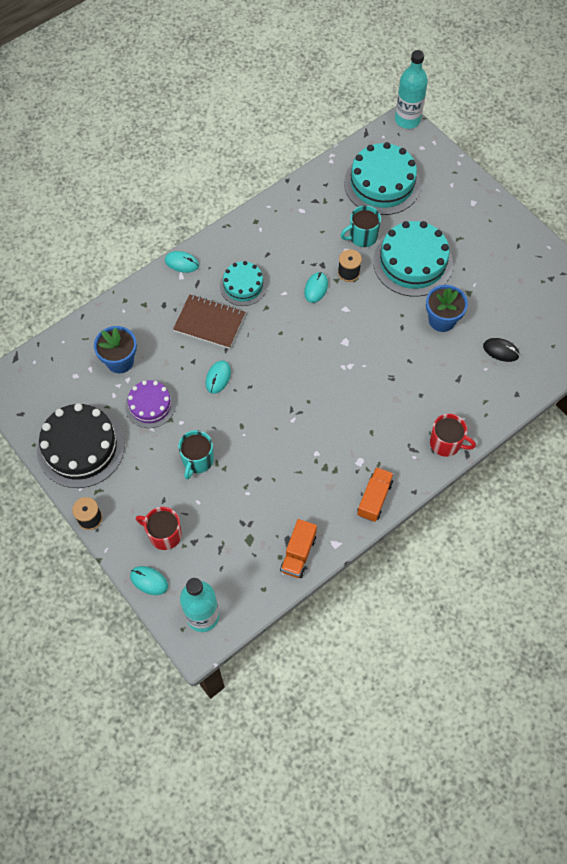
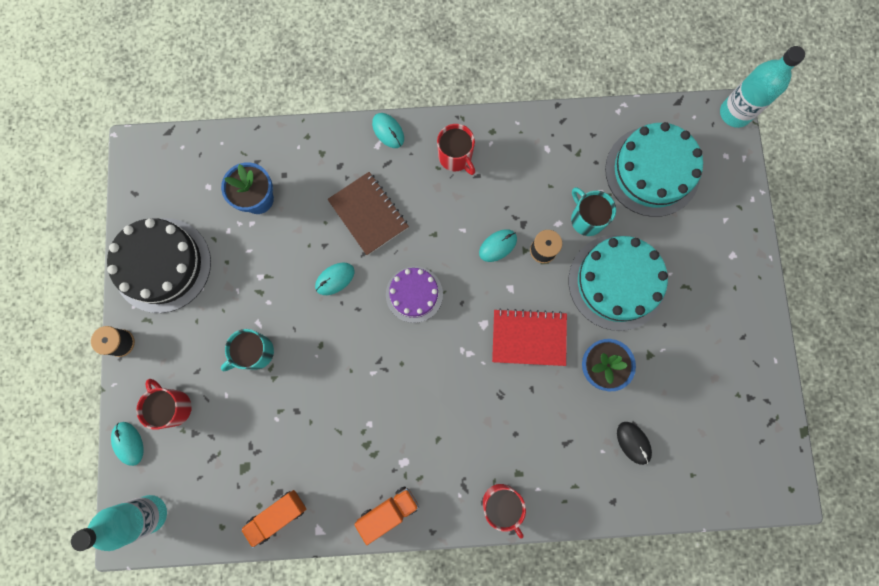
camera: 35 degrees right, 15 degrees up
purple cake [125,380,176,428] -> purple cake moved to [386,266,443,323]
turquoise cake [220,261,267,306] -> none
turquoise mug [341,206,381,247] -> turquoise mug turned 45 degrees clockwise [571,187,616,236]
none -> red mug [437,124,475,175]
none -> red notebook [492,308,567,366]

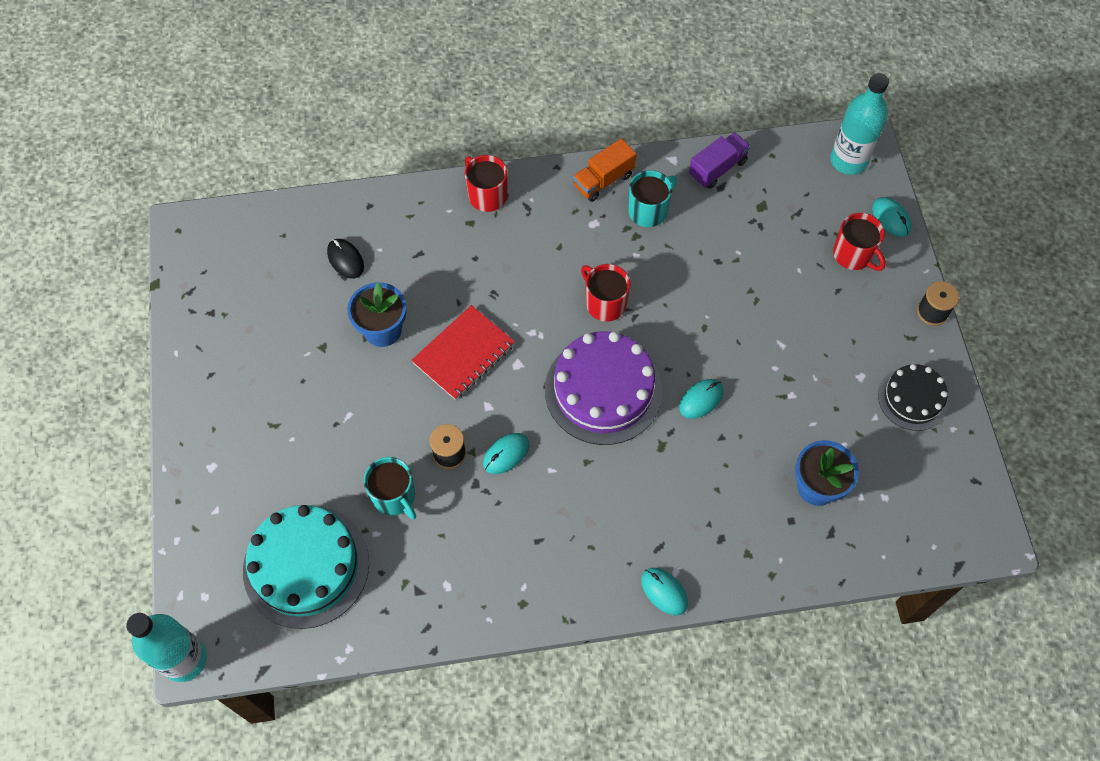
camera: 175 degrees right, 15 degrees down
black cake [107,218,211,313] -> black cake [878,364,948,431], size x0.59
turquoise mug [221,329,274,371] -> turquoise mug moved to [628,170,677,227]
orange truck [240,490,306,548] -> purple truck [689,132,751,189]
brown notebook [327,172,409,256] -> none
purple cake [386,266,443,323] -> purple cake [545,331,662,445], size x1.71
red mug [437,124,475,175] -> red mug moved to [581,264,630,322]
red notebook [492,308,567,366] -> red notebook turned 45 degrees counterclockwise [411,305,515,400]
turquoise cake [569,235,668,331] -> none

